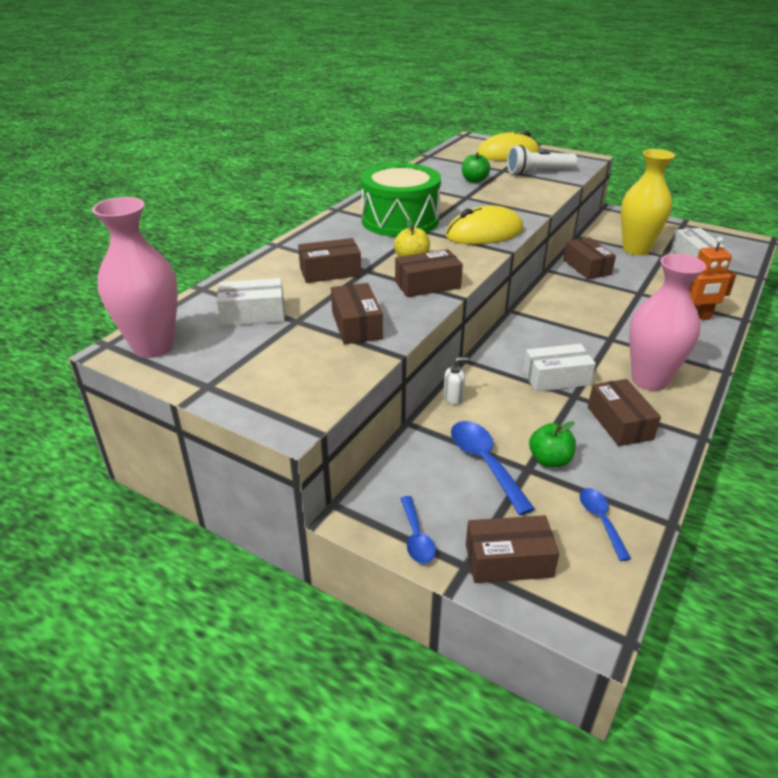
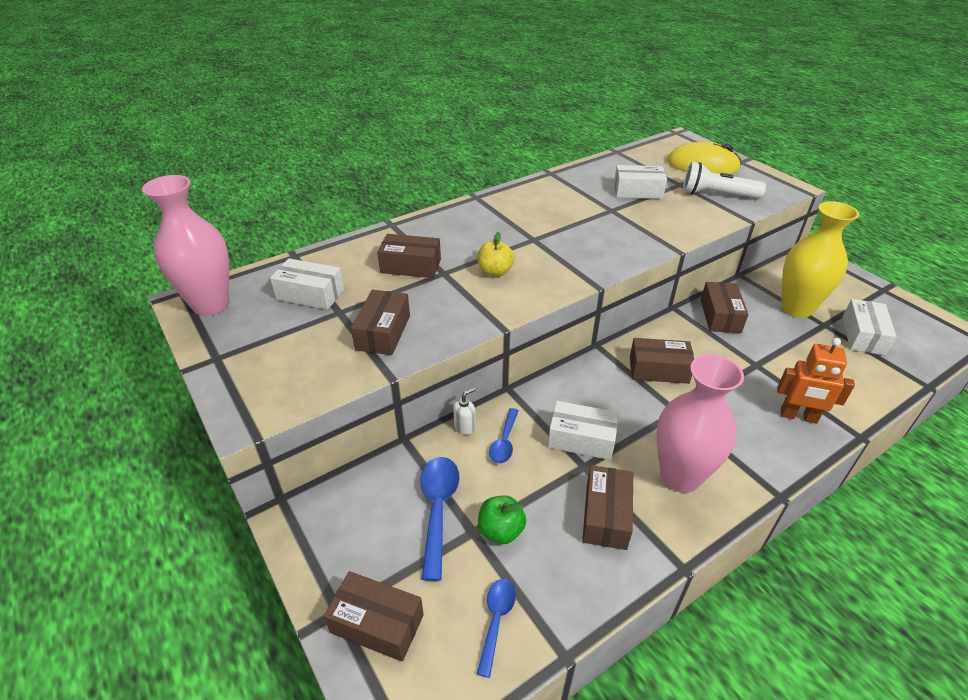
camera: 25 degrees right, 5 degrees up
green drum [361,163,441,237] -> none
brown box [395,249,463,297] -> brown box moved to [630,338,694,384]
blue spoon [400,496,436,564] -> blue spoon moved to [489,408,519,463]
white soap dispenser [443,357,469,404] -> white soap dispenser turned 45 degrees counterclockwise [453,388,475,435]
yellow mouse [445,205,524,244] -> none
green apple [462,153,490,183] -> white box [614,165,667,199]

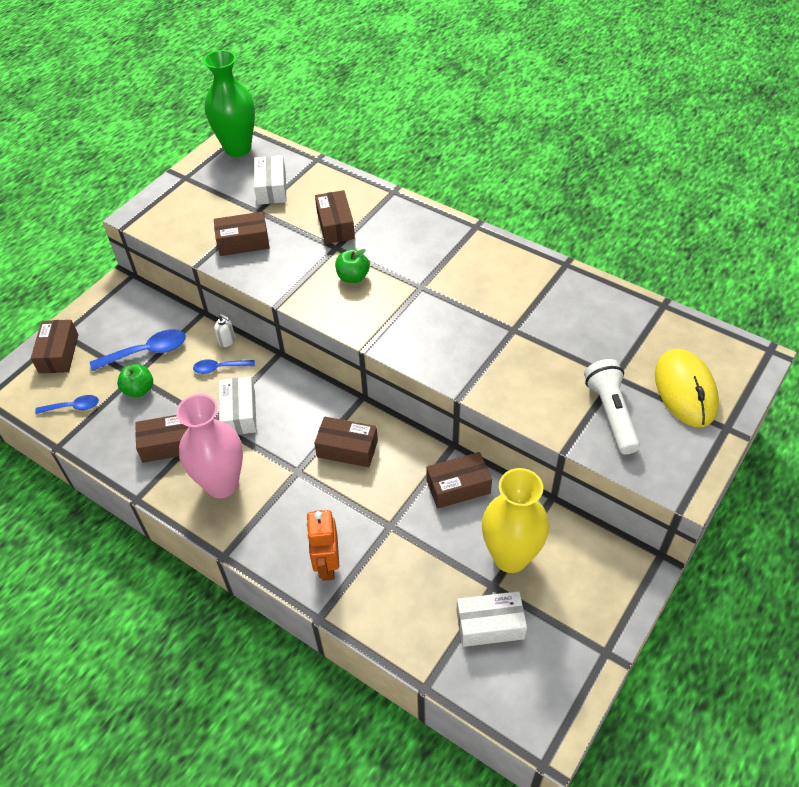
camera: 70 degrees right, 10 degrees up
pink vase [142,175,229,316] -> green vase [204,50,255,157]
yellow apple [477,232,514,277] -> green apple [335,249,370,283]
white box [614,165,667,199] -> none
brown box [630,338,694,384] -> brown box turned 60 degrees counterclockwise [314,417,378,467]

